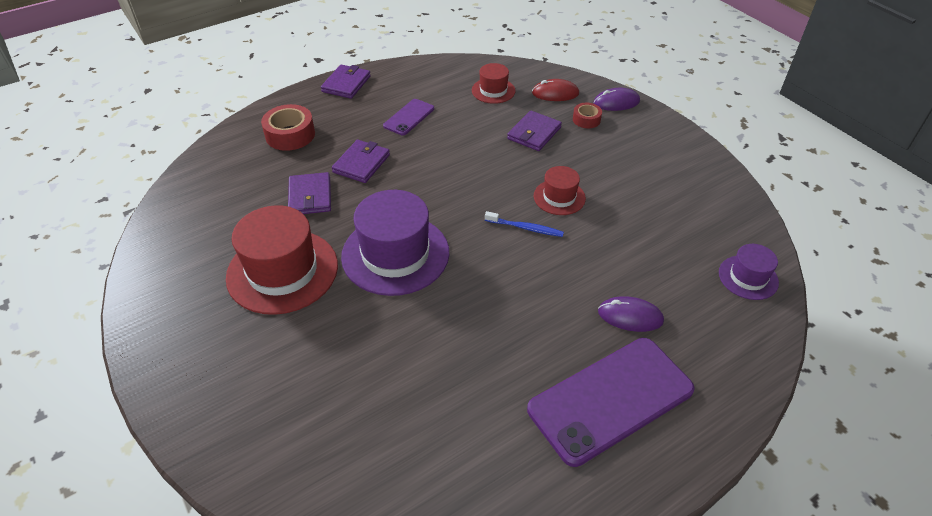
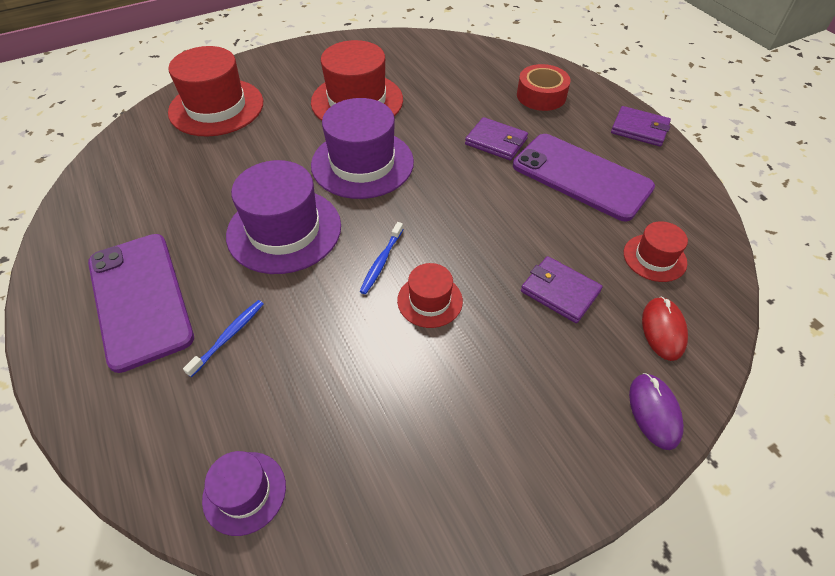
camera: 95 degrees right, 5 degrees up
purple wallet [288,172,331,214] -> none
purple phone [383,99,434,135] -> purple phone [513,134,655,221], size x1.99
red tape [573,103,602,128] -> none
purple mouse [598,296,664,332] -> blue toothbrush [183,300,264,377]
none -> red hat [168,46,263,137]
none -> purple hat [226,160,341,274]

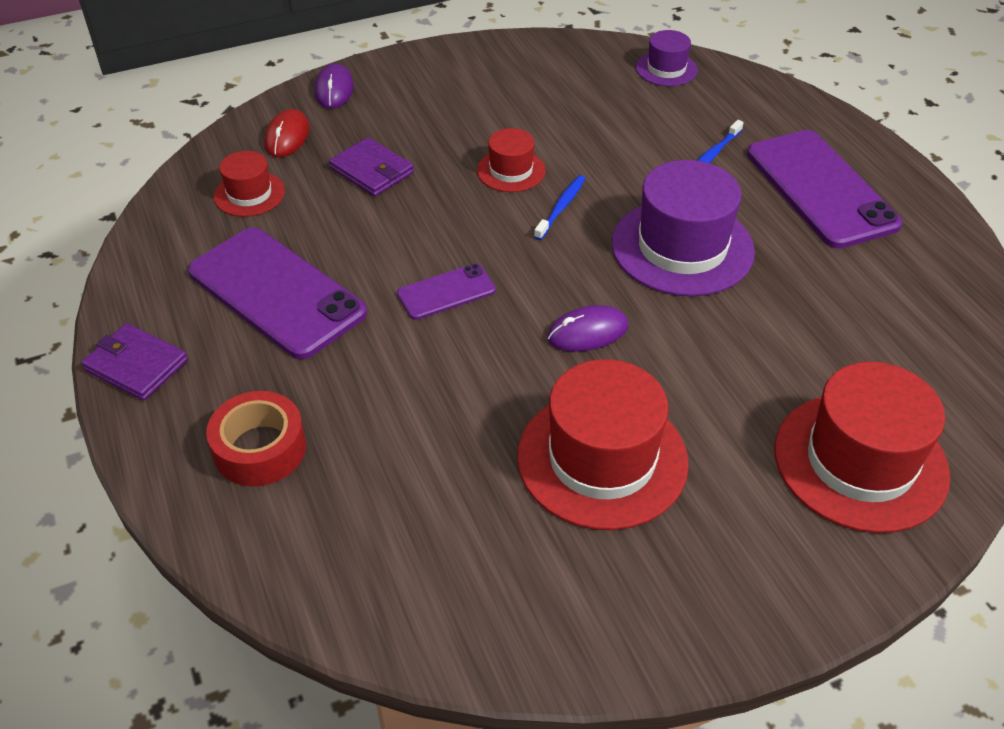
camera: 175 degrees left, 5 degrees down
purple hat [311,98,414,199] -> purple mouse [547,305,629,352]
purple wallet [465,117,528,161] -> none
none -> purple phone [397,264,496,320]

